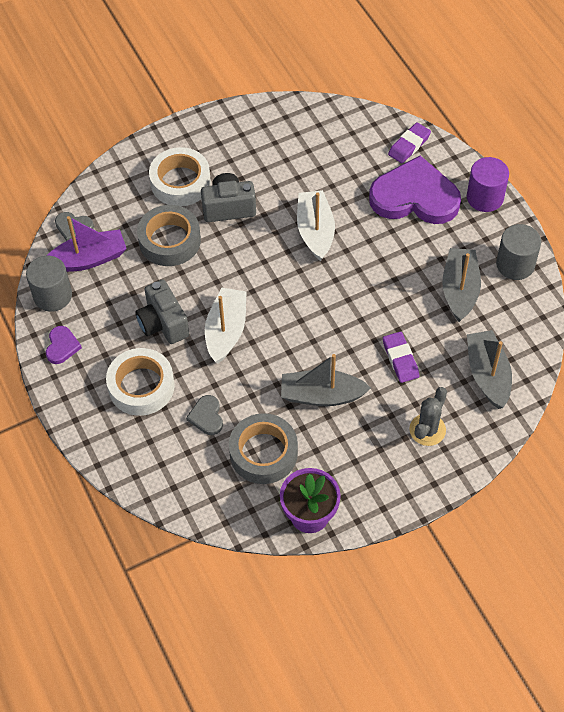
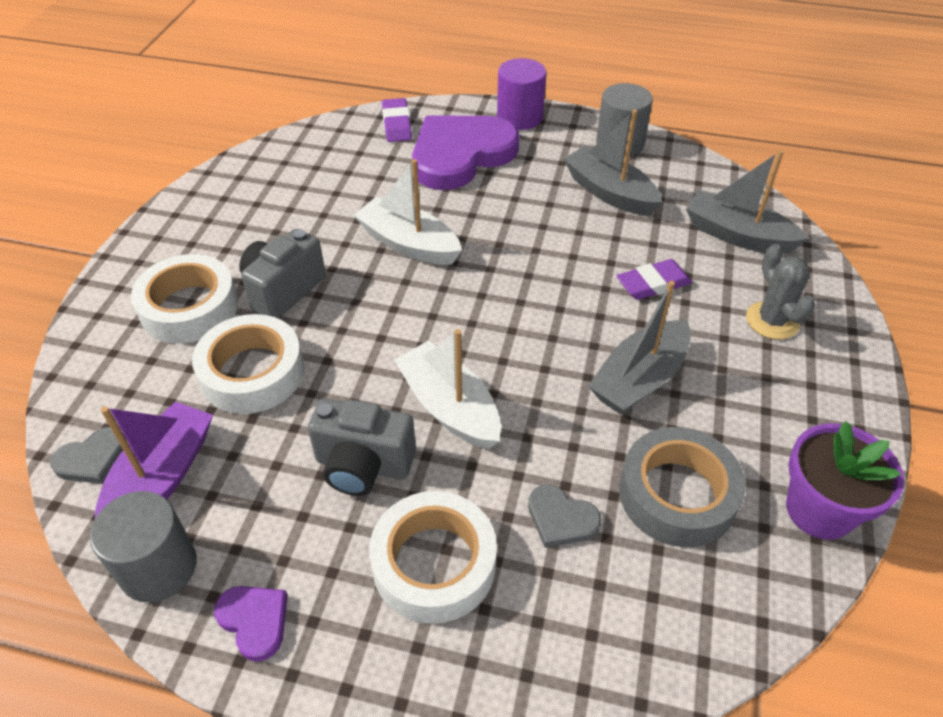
camera: 50 degrees left, 10 degrees down
grey tape [137,205,201,266] -> white tape [192,314,304,414]
purple eraser [383,332,419,383] -> purple eraser turned 45 degrees counterclockwise [617,259,692,300]

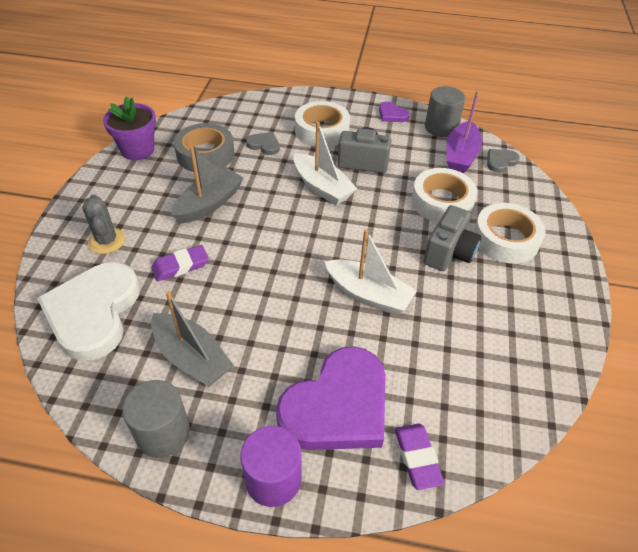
camera: 175 degrees right, 0 degrees up
grey boat [686,150,809,254] -> white heart [37,262,140,361]

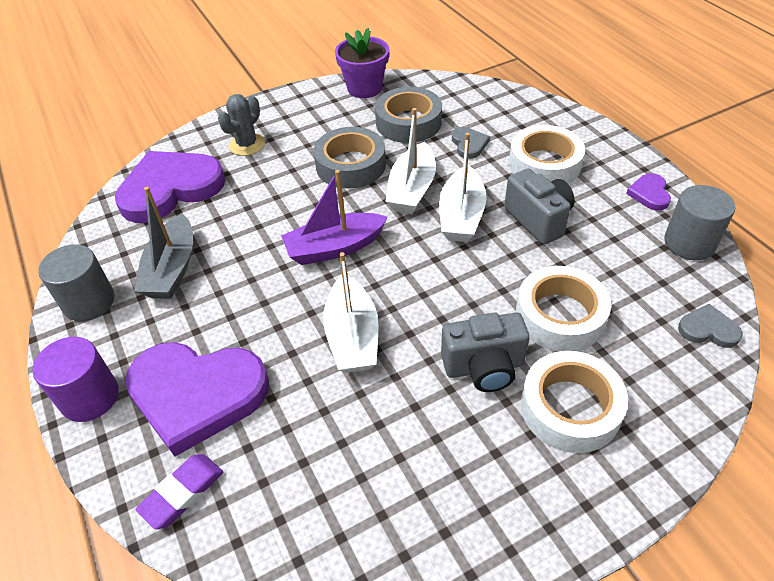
camera: 55 degrees right, 0 degrees up
white heart [37,262,140,361] -> purple heart [115,151,225,223]
purple eraser [151,245,209,281] -> none
grey boat [172,146,244,224] -> grey tape [314,127,386,188]
purple boat [446,91,482,173] -> purple boat moved to [281,170,388,265]
none -> white boat [385,108,436,214]

